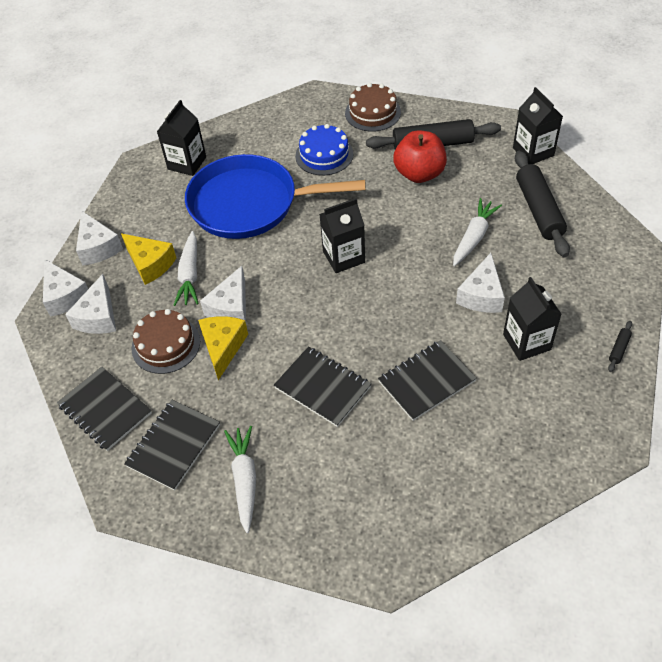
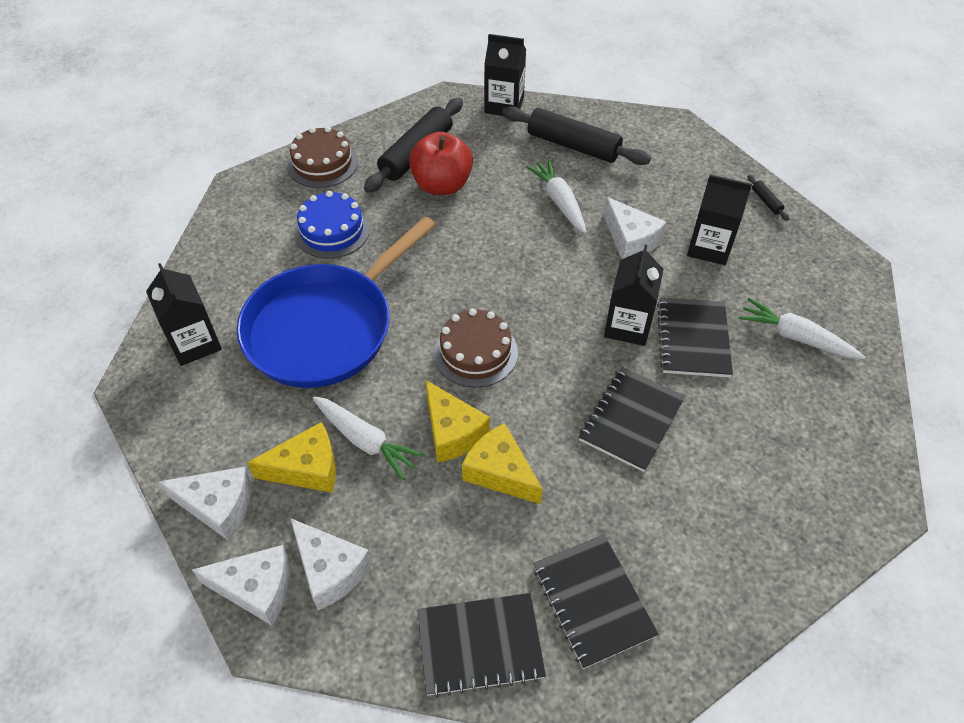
camera: 55 degrees left, 0 degrees up
brown cake [131,309,200,374] -> brown cake moved to [434,308,518,388]
white cheese [200,266,246,322] -> yellow cheese [425,380,490,463]
white carrot [224,426,256,533] -> white carrot moved to [739,298,865,359]
black notebook [274,347,371,427] -> black notebook turned 45 degrees counterclockwise [579,367,685,472]
black carton [319,198,365,273] -> black carton moved to [604,245,664,346]

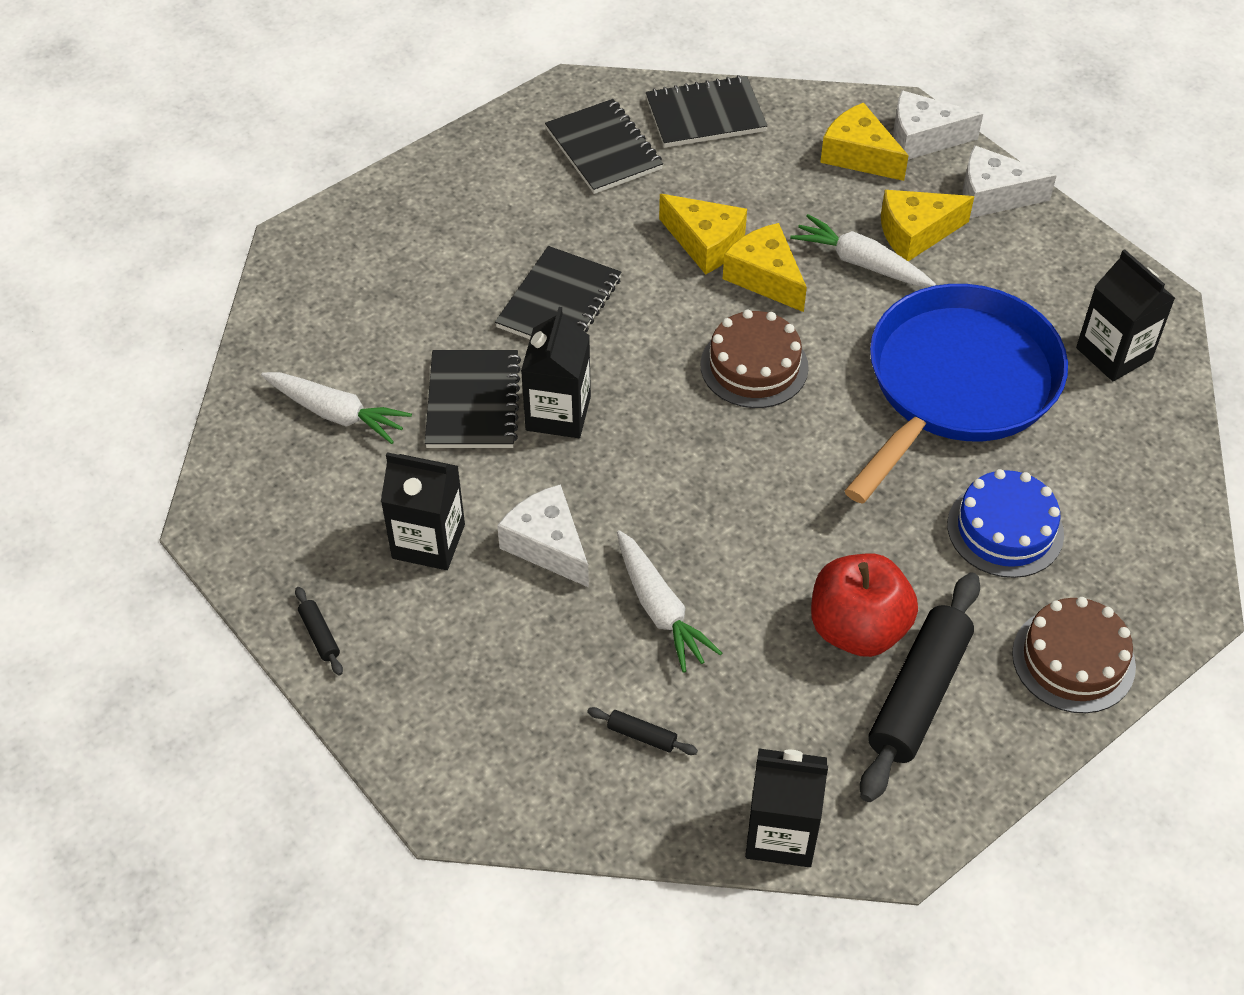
camera: 175 degrees right, 0 degrees up
white cheese [290,518,372,610] -> yellow cheese [820,102,909,181]
black rolling pin [502,106,651,165] -> black rolling pin [587,707,698,755], size x0.41

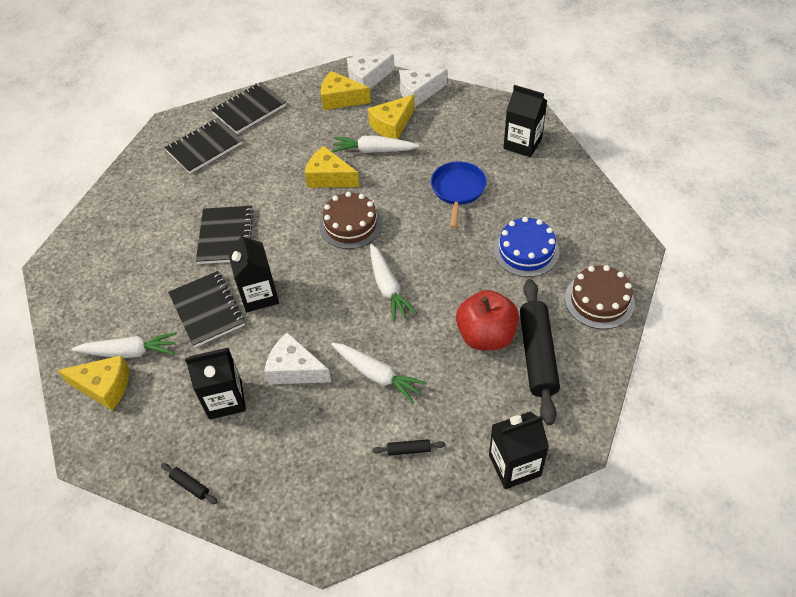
camera: 25 degrees left, 0 degrees up
black notebook [545,99,663,194] -> black notebook turned 75 degrees counterclockwise [165,118,242,174]
yellow cheese [659,194,747,275] -> yellow cheese moved to [57,355,129,411]
blue pan [845,284,1068,504] -> blue pan [431,161,487,228], size x0.51
none -> white carrot [370,244,417,322]

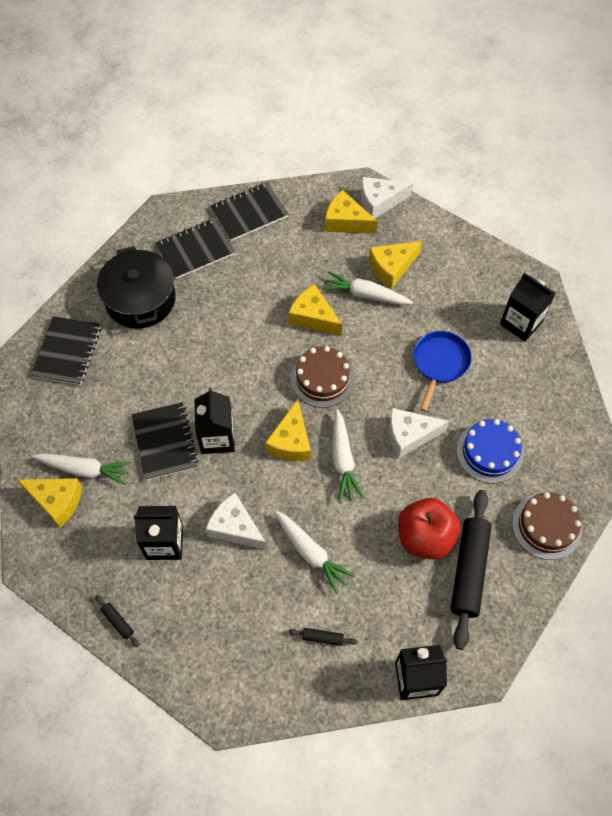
camera: 10 degrees right, 10 degrees up
black notebook [196,206,254,264] -> black notebook moved to [31,316,101,386]
white cheese [399,69,447,107] -> white cheese moved to [389,408,449,458]
none -> black pot [97,246,176,329]
none -> yellow cheese [265,399,311,461]

